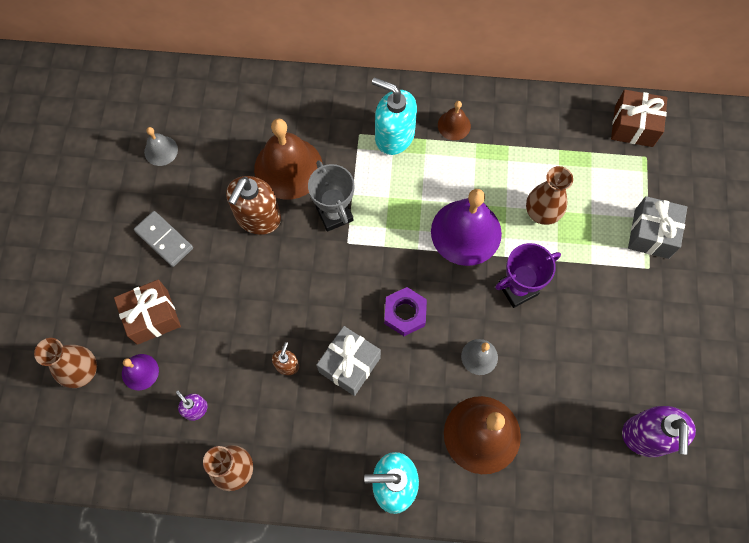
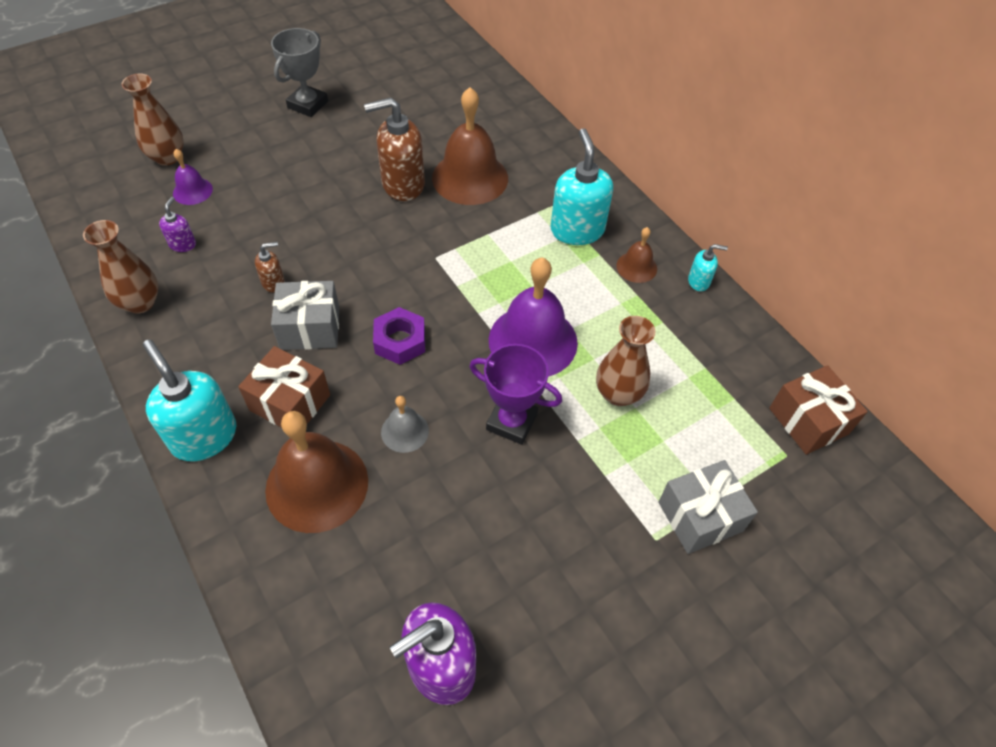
camera: 50 degrees right, 15 degrees down
brown gift [114,279,181,345] -> brown gift moved to [238,346,330,428]
grey domino [134,211,193,267] -> none
grey bell [144,127,178,166] -> none
grey trophy [308,160,354,232] -> grey trophy moved to [271,28,328,117]
none -> turquoise soap dispenser [688,244,728,291]

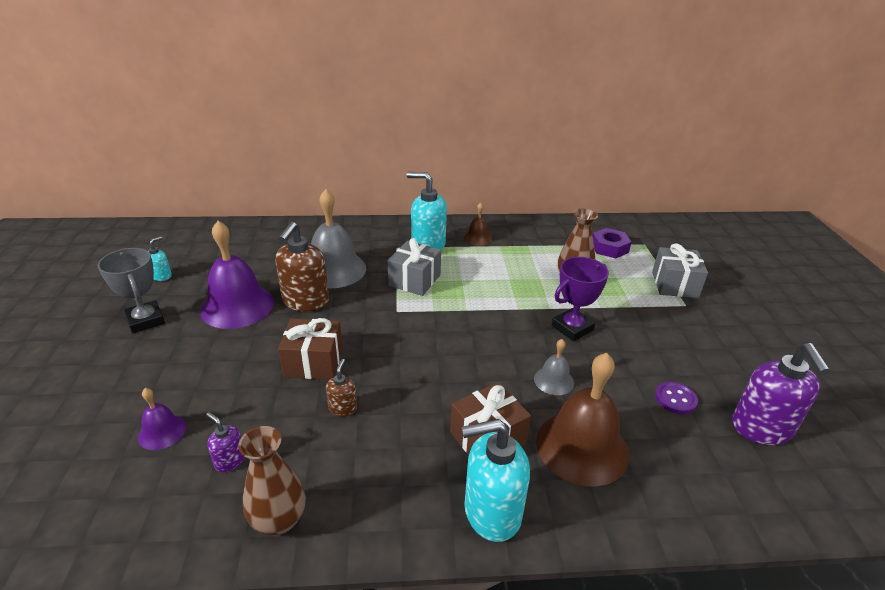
camera: 60 degrees left, 20 degrees down
brown vase [121,74,184,166] -> none
grey gift [271,281,340,350] -> grey gift moved to [387,238,441,296]
purple nut [373,307,425,365] -> purple nut moved to [593,228,632,258]
brown bell [432,87,508,205] -> grey bell [311,189,367,288]
purple bell [489,257,578,377] -> purple bell moved to [200,221,274,329]
turquoise soap dispenser [688,244,728,291] -> turquoise soap dispenser moved to [149,236,172,281]
brown gift [769,365,868,455] -> brown gift moved to [278,318,343,380]
none -> purple button [655,382,698,414]

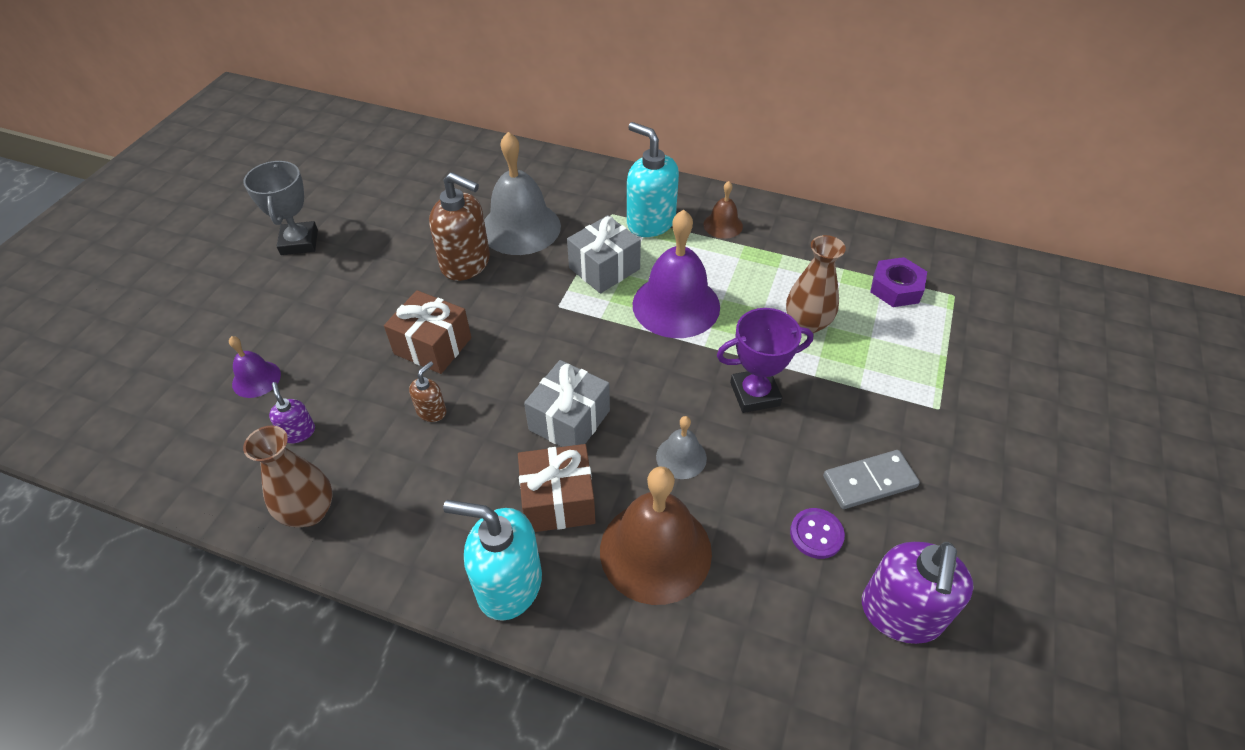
camera: 25 degrees right, 15 degrees up
turquoise soap dispenser [149,236,172,281] -> none
purple bell [200,221,274,329] -> purple bell moved to [633,210,720,338]
brown soap dispenser [275,222,329,311] -> brown soap dispenser turned 105 degrees counterclockwise [429,172,490,281]
grey gift [652,243,708,298] -> grey gift moved to [524,360,610,447]
none -> grey domino [823,450,920,509]

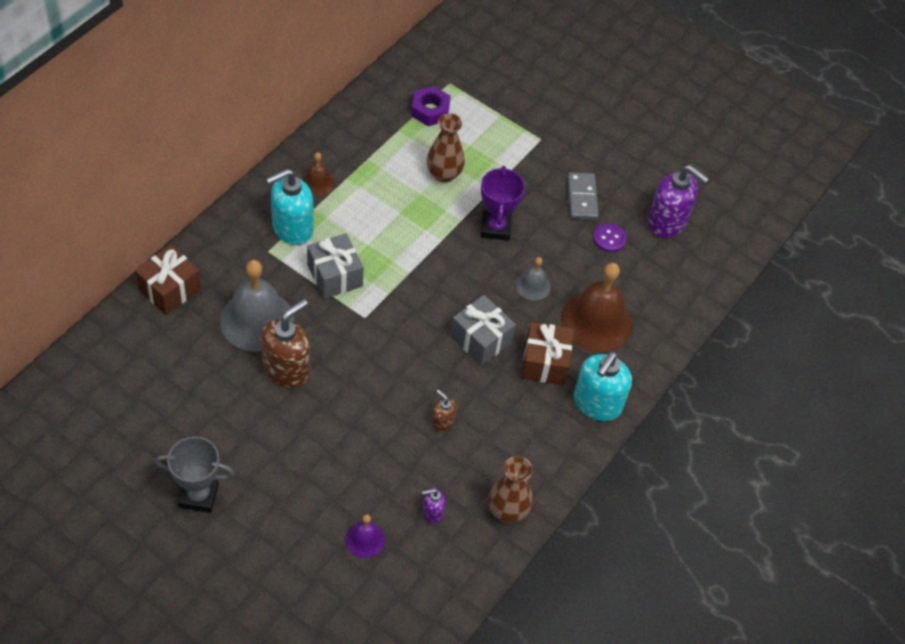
camera: 80 degrees left, 5 degrees up
brown gift [384,290,471,374] -> brown gift moved to [135,245,201,315]
purple bell [633,210,720,338] -> none

